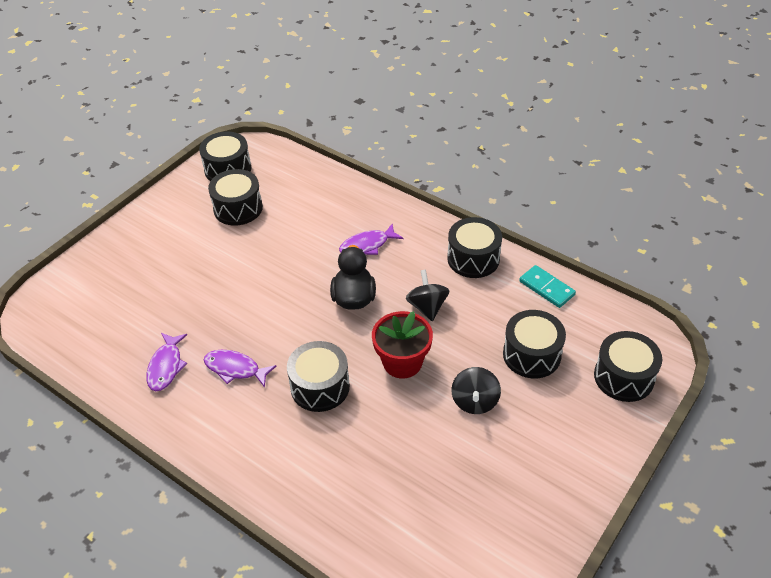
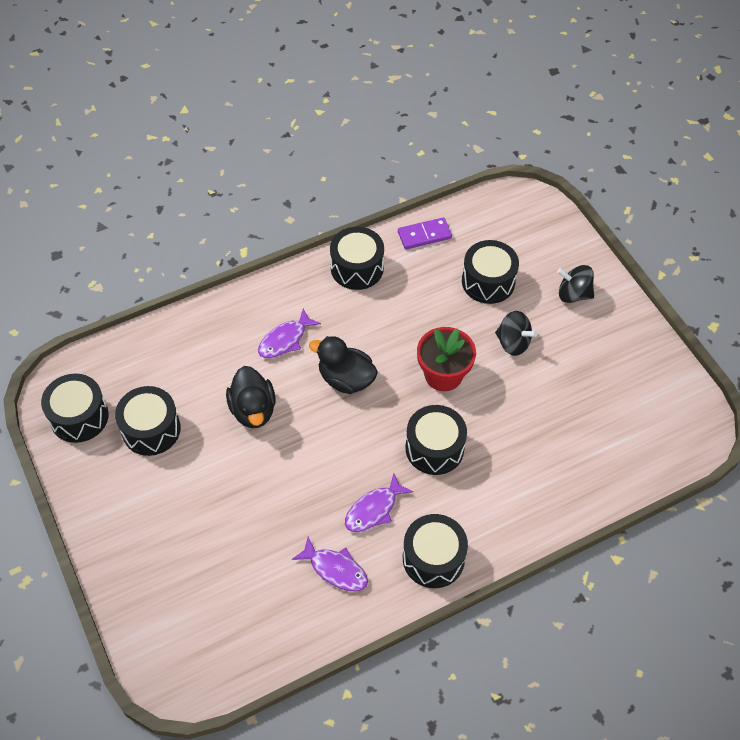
camera: 65 degrees left, 10 degrees up
purple fish [339,224,404,255] -> purple fish turned 45 degrees clockwise [258,309,321,358]
black spinning top [406,270,450,321] -> black spinning top moved to [557,265,594,303]
turquoise domino [519,265,576,308] -> purple domino [398,217,452,249]
black drum [594,331,662,402] -> black drum moved to [403,514,468,588]
none -> black duck [226,366,276,428]

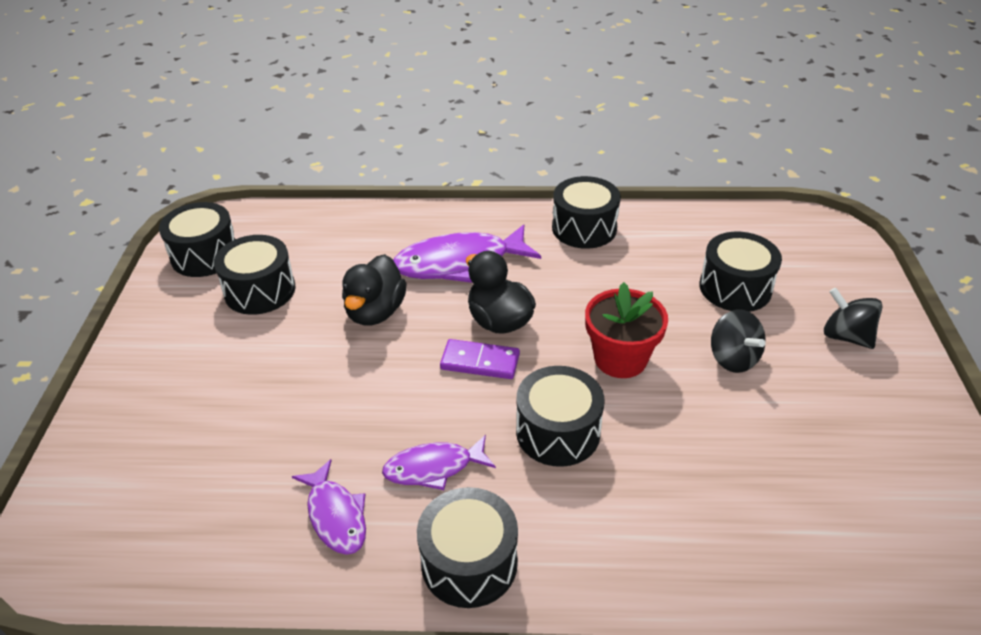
camera: 30 degrees right, 15 degrees down
purple fish [258,309,321,358] -> purple fish [393,225,541,283], size x1.69
purple domino [398,217,452,249] -> purple domino moved to [440,339,520,379]

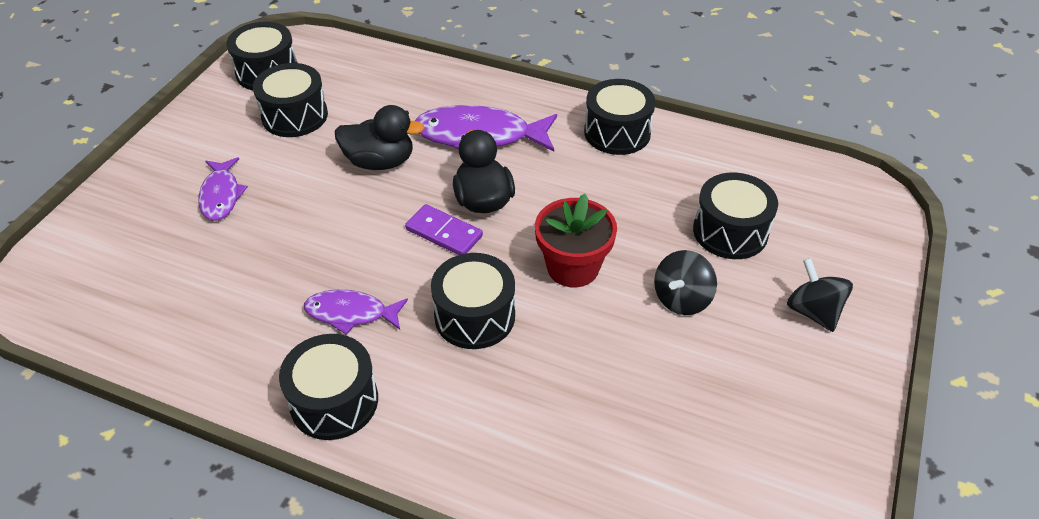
camera: 20 degrees right, 5 degrees up
purple fish [292,459,366,555] -> purple fish moved to [198,157,248,221]
black duck [342,254,407,326] -> black duck turned 120 degrees counterclockwise [335,105,424,170]
black spinning top [711,309,766,373] -> black spinning top turned 45 degrees clockwise [654,250,717,315]

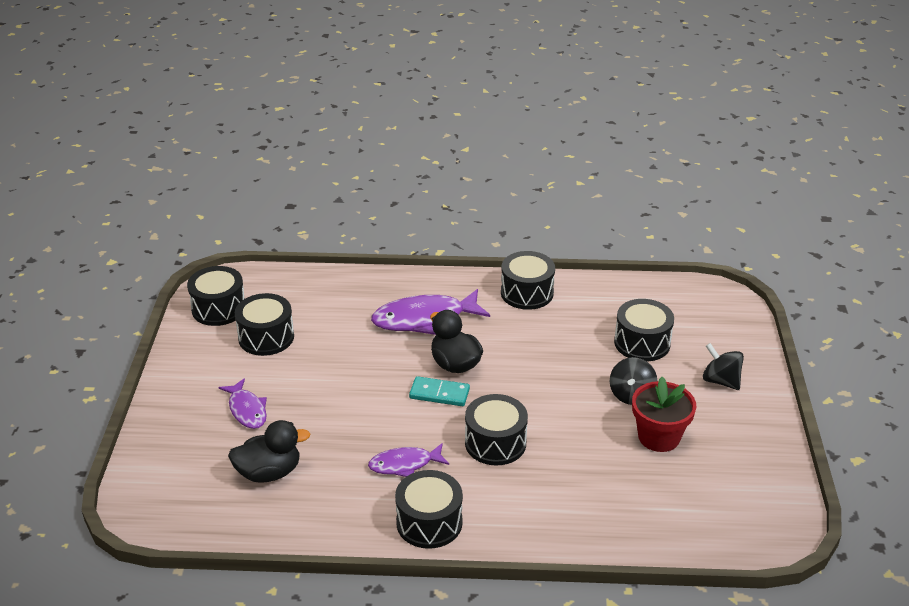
camera: 20 degrees left, 10 degrees down
black duck [335,105,424,170] -> black duck moved to [228,420,310,483]
purple domino [405,204,483,255] -> turquoise domino [409,376,470,406]
red flower pot [535,194,617,287] -> red flower pot moved to [632,377,696,452]

